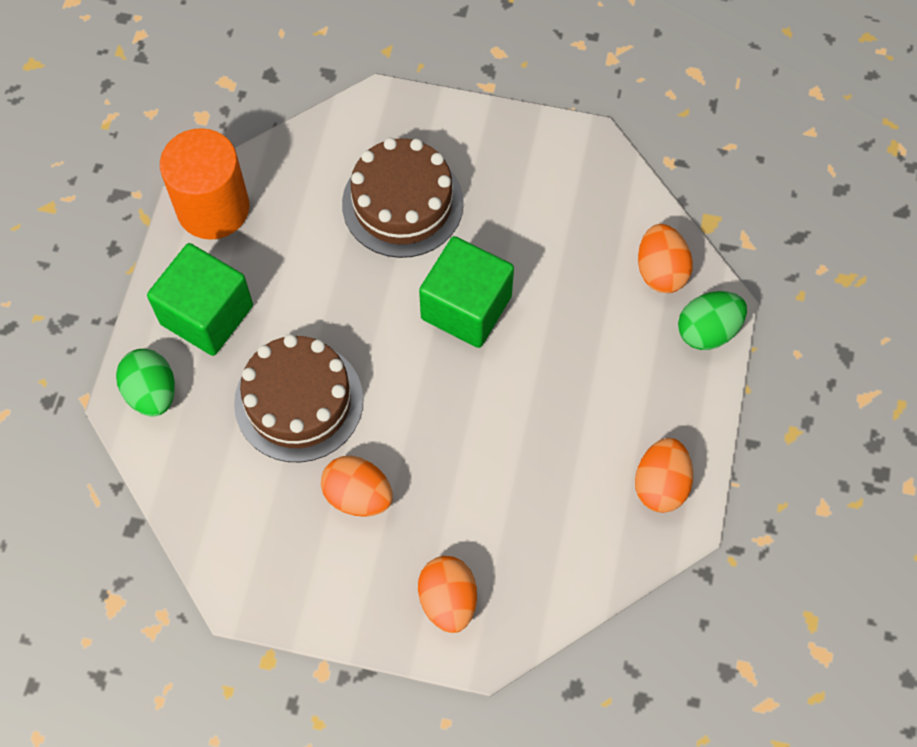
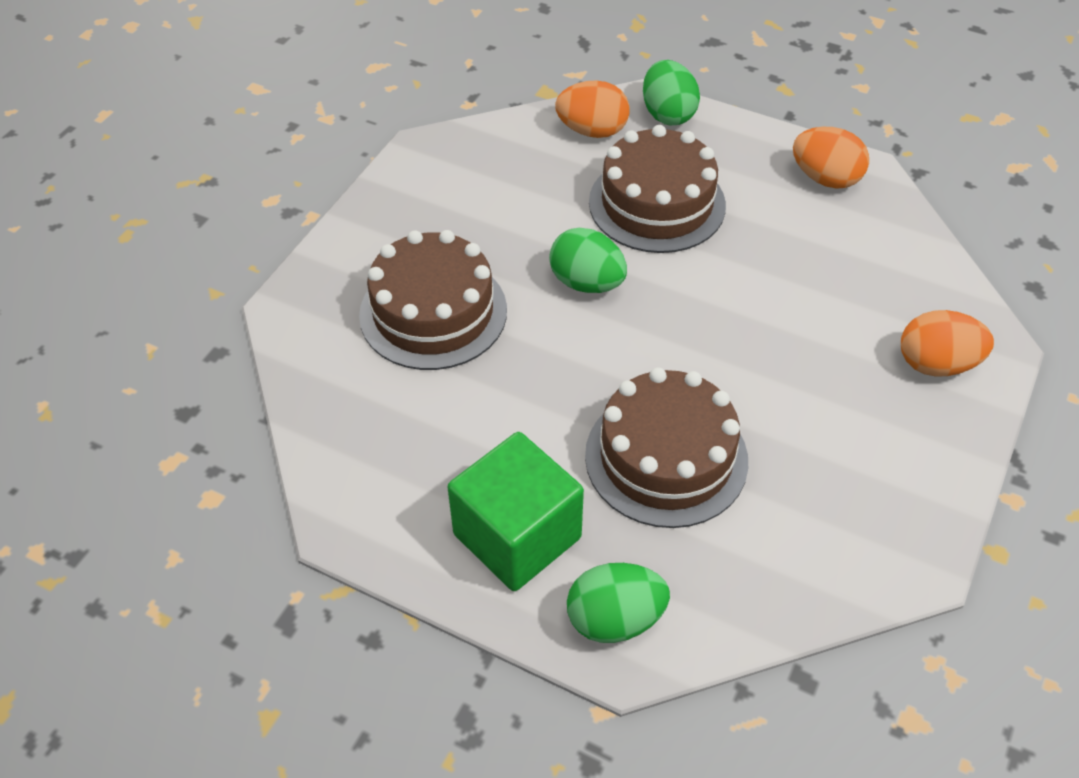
camera: 75 degrees left, 15 degrees down
orange cylinder [160,128,250,240] -> none
orange egg [321,456,393,517] -> none
green cube [419,236,514,348] -> green egg [549,228,627,293]
none -> brown cake [589,125,726,253]

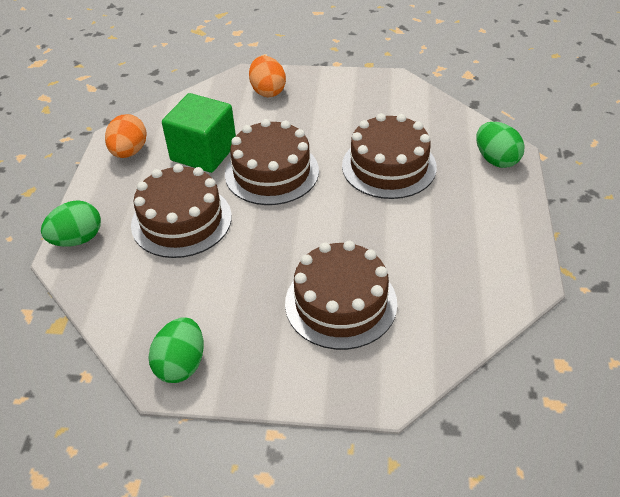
camera: 110 degrees left, 5 degrees down
green cube [448,432,584,591] -> green cube moved to [162,93,236,173]
green egg [549,228,627,293] -> green egg moved to [149,317,204,383]
orange egg [555,80,629,138] -> none
none -> brown cake [225,119,319,205]

